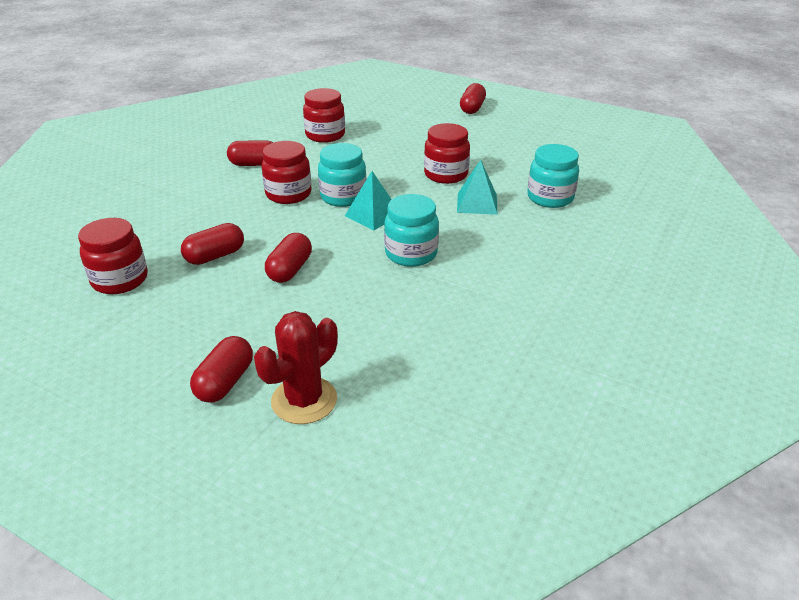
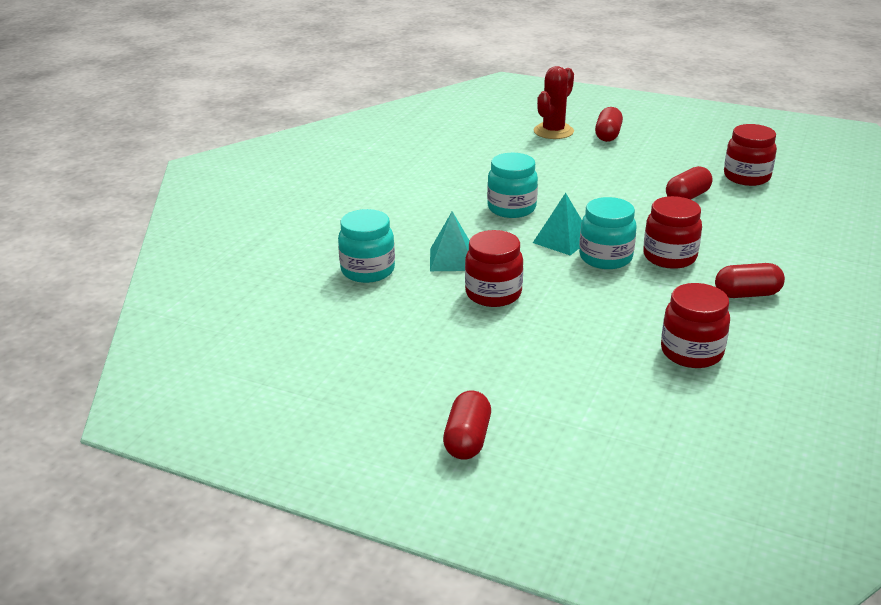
camera: 175 degrees right, 5 degrees down
red capsule [265,233,312,283] -> none

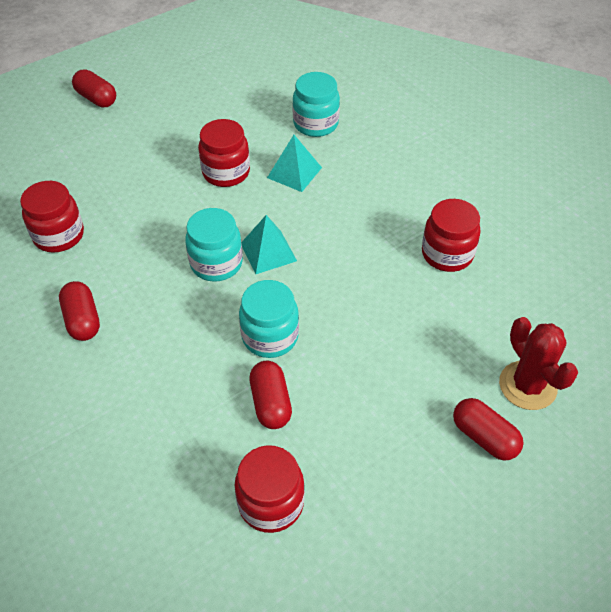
camera: 120 degrees right, 20 degrees up
turquoise jar [487,153,538,218] -> turquoise jar moved to [239,280,299,358]
red jar [643,196,702,269] -> red jar moved to [422,199,481,272]
red capsule [715,263,785,298] -> red capsule turned 45 degrees counterclockwise [59,281,100,341]

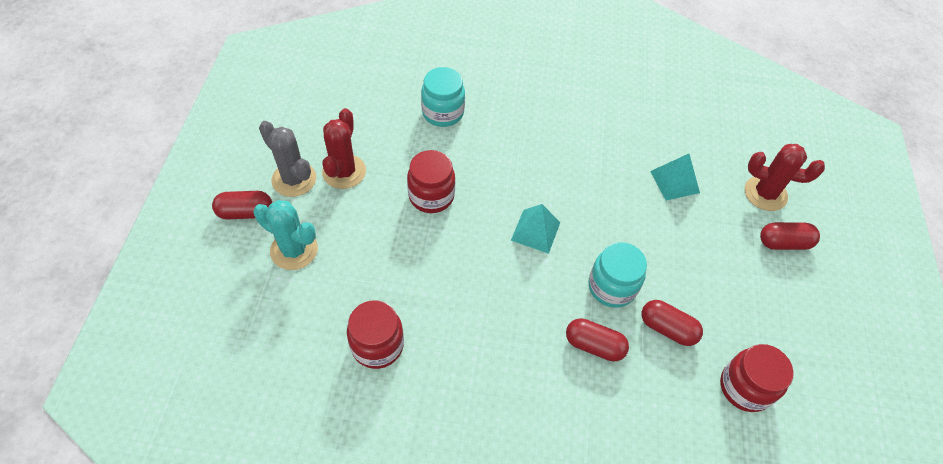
camera: 50 degrees left, 5 degrees up
red capsule [59,281,100,341] -> red capsule moved to [566,318,629,362]
turquoise jar [185,208,243,282] -> none
turquoise pyramid [267,135,322,192] -> turquoise pyramid moved to [650,154,700,201]
red jar [422,199,481,272] -> none
none -> turquoise cactus [254,200,318,270]
none -> grey cactus [259,121,316,197]
none -> red cactus [322,108,366,189]

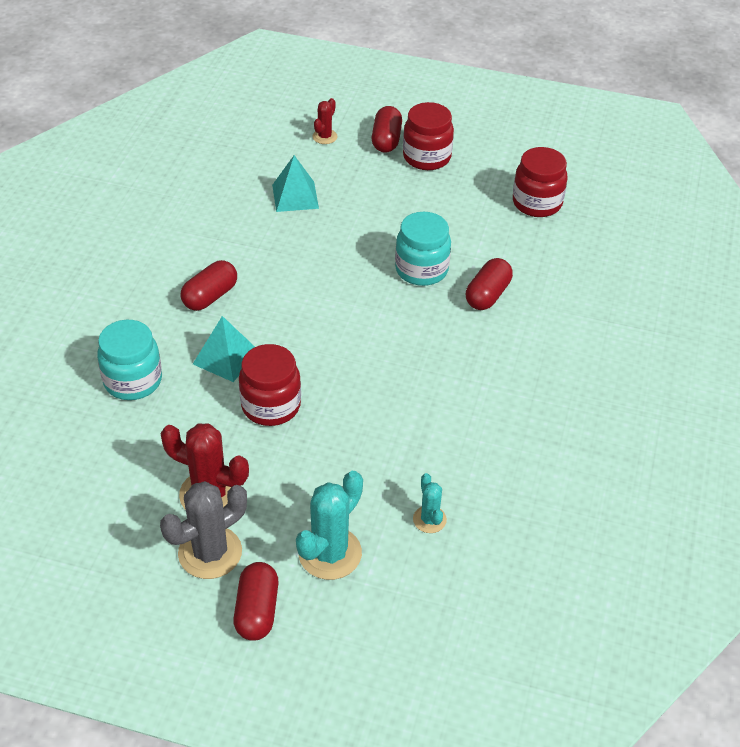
camera: 80 degrees left, 10 degrees down
red jar [347,300,404,369] -> red jar moved to [403,102,454,170]
turquoise pyramid [511,204,561,254] -> turquoise pyramid moved to [193,316,255,382]
red capsule [642,300,703,346] -> red capsule moved to [181,260,237,311]
red cactus [745,144,825,211] -> red cactus [312,98,337,144], size x0.54
none -> turquoise cactus [413,473,447,533]

